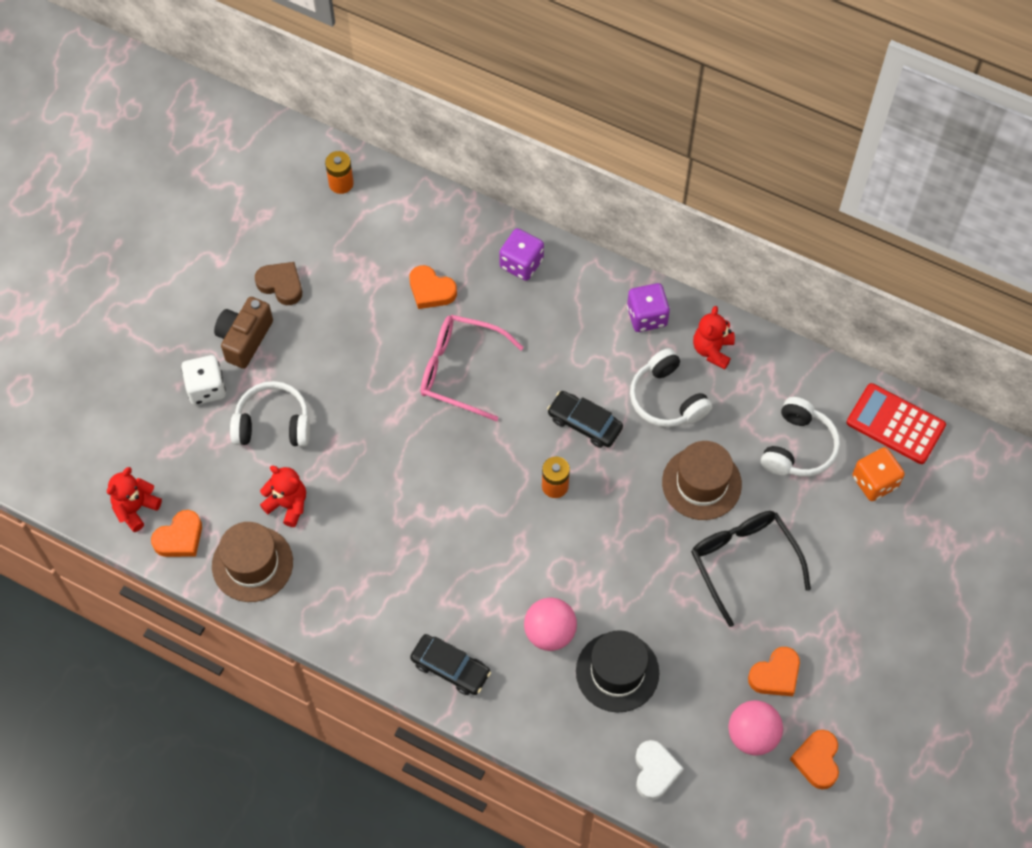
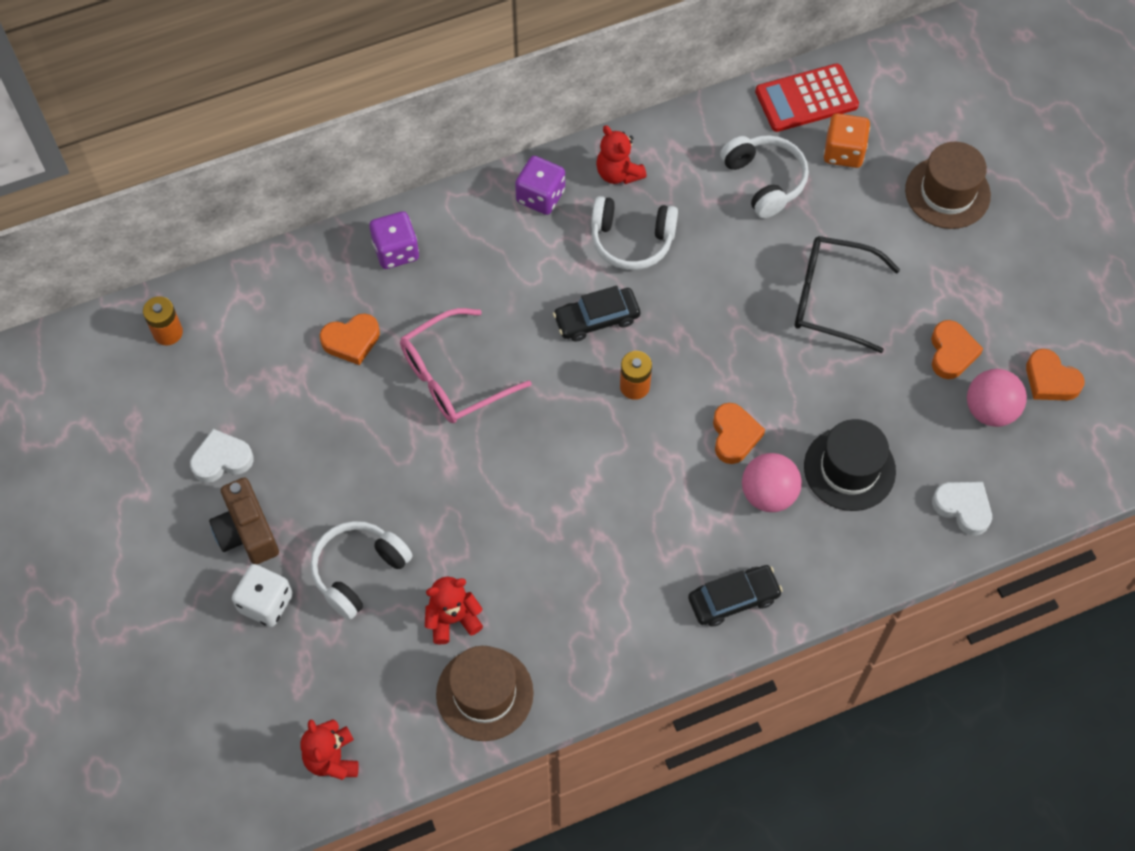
camera: 50 degrees left, 0 degrees up
orange heart [151,510,202,557] -> orange heart moved to [713,403,765,464]
brown heart [255,262,302,305] -> white heart [190,429,254,483]
brown hat [662,441,742,520] -> brown hat moved to [905,142,991,229]

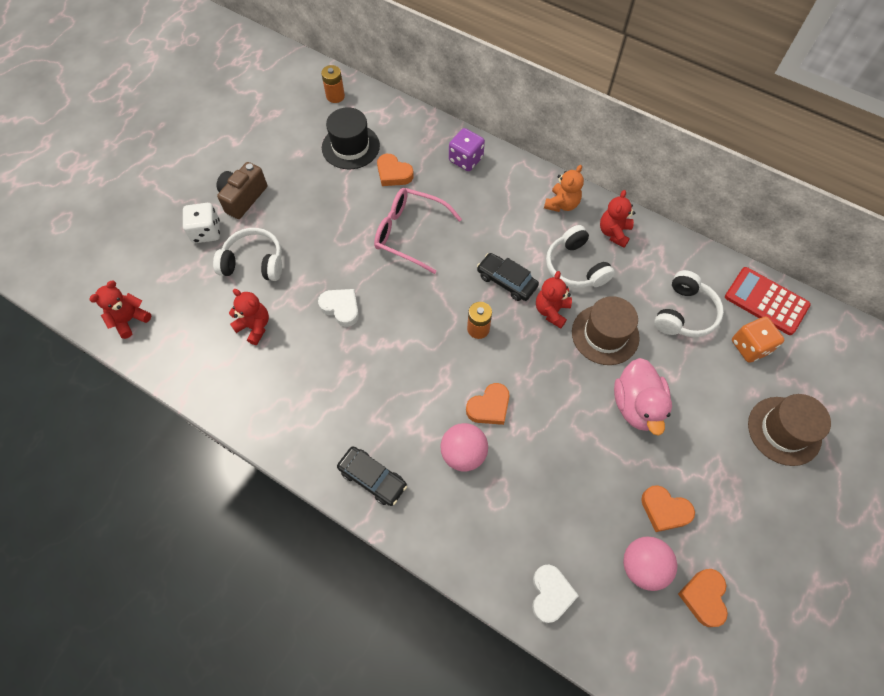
camera: 55 degrees right, 0 degrees up
white heart [190,429,254,483] -> white heart moved to [318,289,359,327]
brown hat [436,646,534,741] -> brown hat moved to [572,296,640,365]
purple dice [515,156,565,215] -> orange teddy bear [544,165,584,212]
black glasses [795,236,900,353] -> pink duck [614,358,672,436]
black hat [804,419,896,511] -> black hat moved to [322,107,380,169]
orange heart [931,320,983,379] -> orange heart turned 60 degrees clockwise [641,485,695,532]
none -> red teddy bear [536,271,572,328]

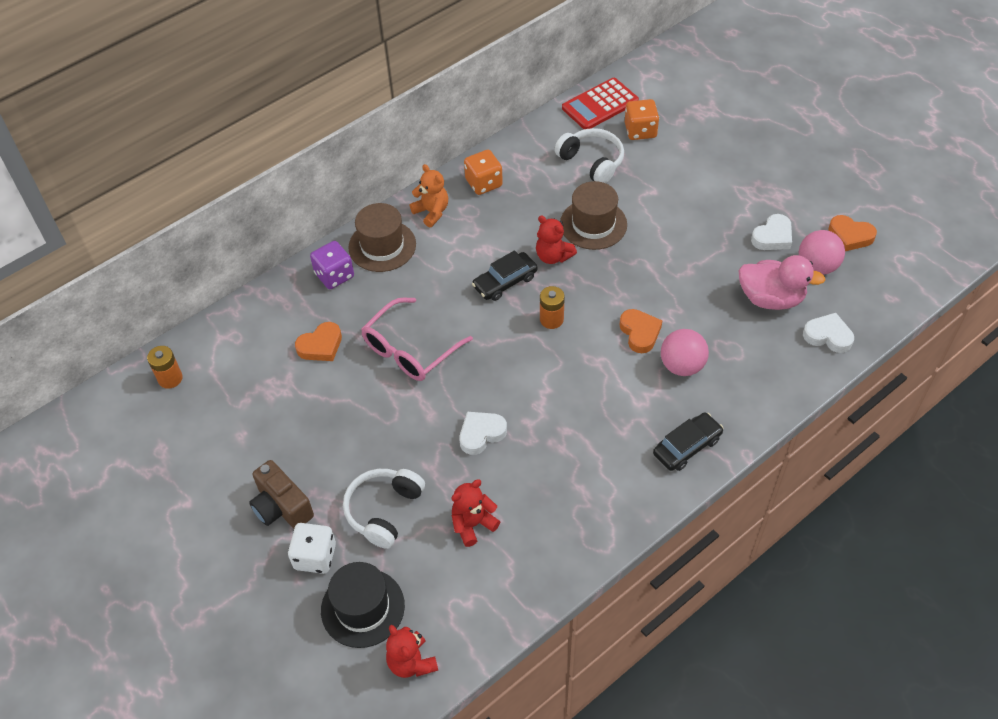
camera: 70 degrees left, 10 degrees down
black hat [322,107,380,169] -> black hat moved to [321,562,405,648]
white headphones [546,225,615,288] -> none
red teddy bear [600,190,635,248] -> orange dice [464,150,503,195]
pink duck [614,358,672,436] -> pink duck moved to [738,255,826,310]
orange heart [641,485,695,532] -> white heart [751,214,792,250]
brown hat [748,394,831,466] -> brown hat moved to [348,203,416,272]

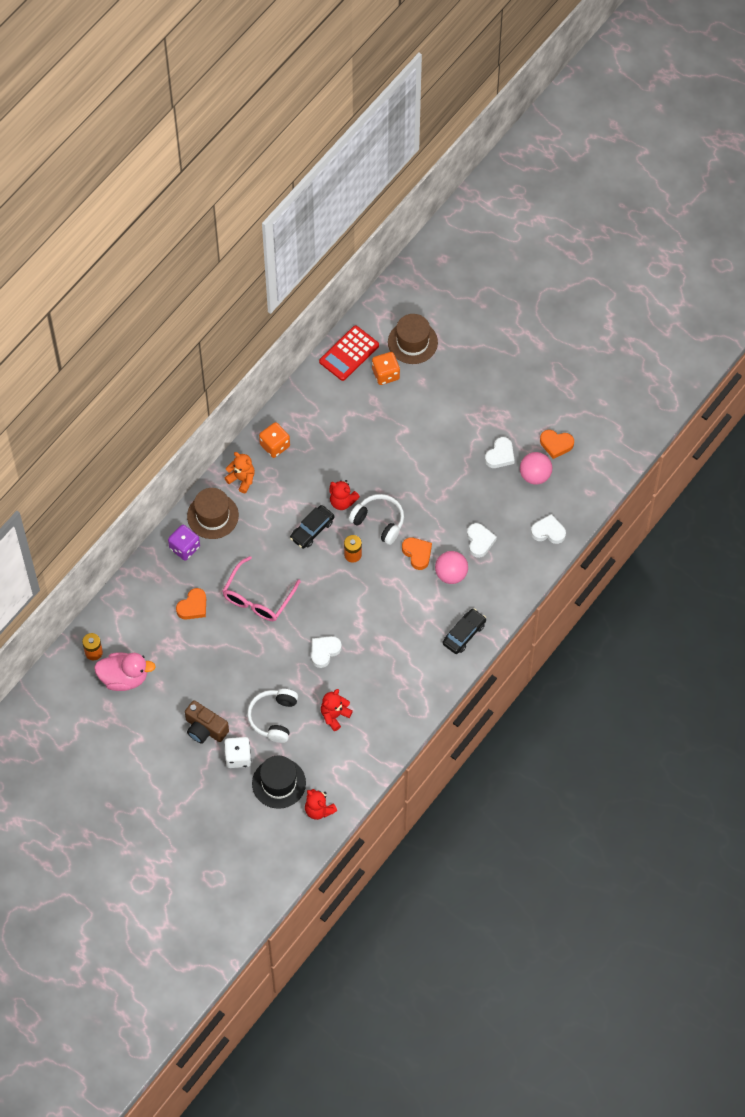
camera: 15 degrees left, 10 degrees up
white headphones [554,128,624,183] -> white headphones moved to [349,494,404,545]
brown hat [560,181,627,250] -> brown hat moved to [388,314,438,364]
pink duck [738,255,826,310] -> pink duck moved to [94,652,156,691]
none -> white heart [467,523,497,558]

